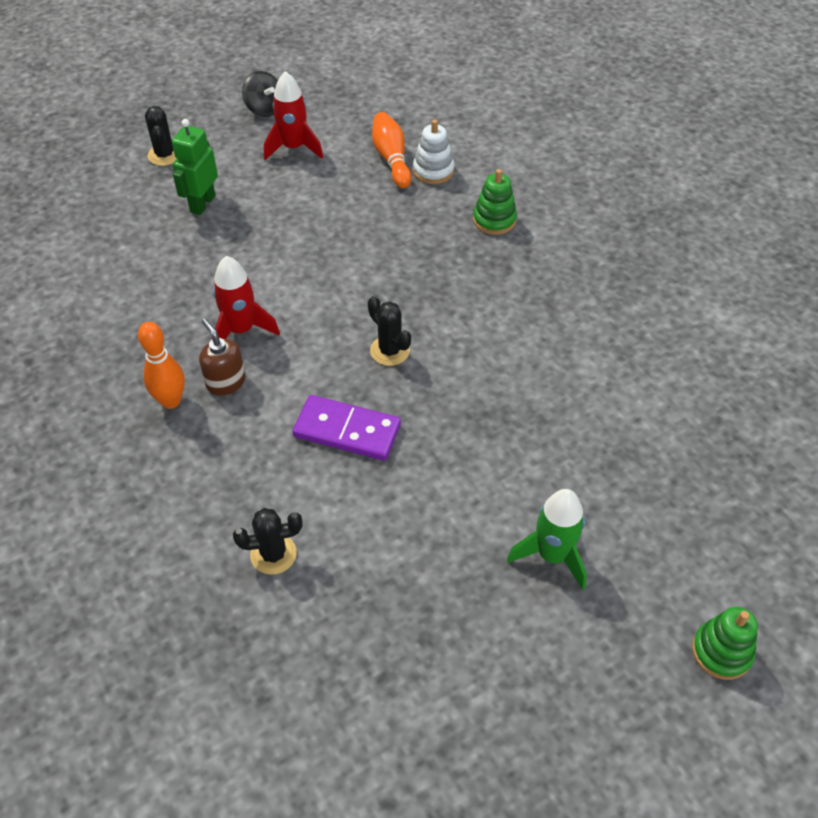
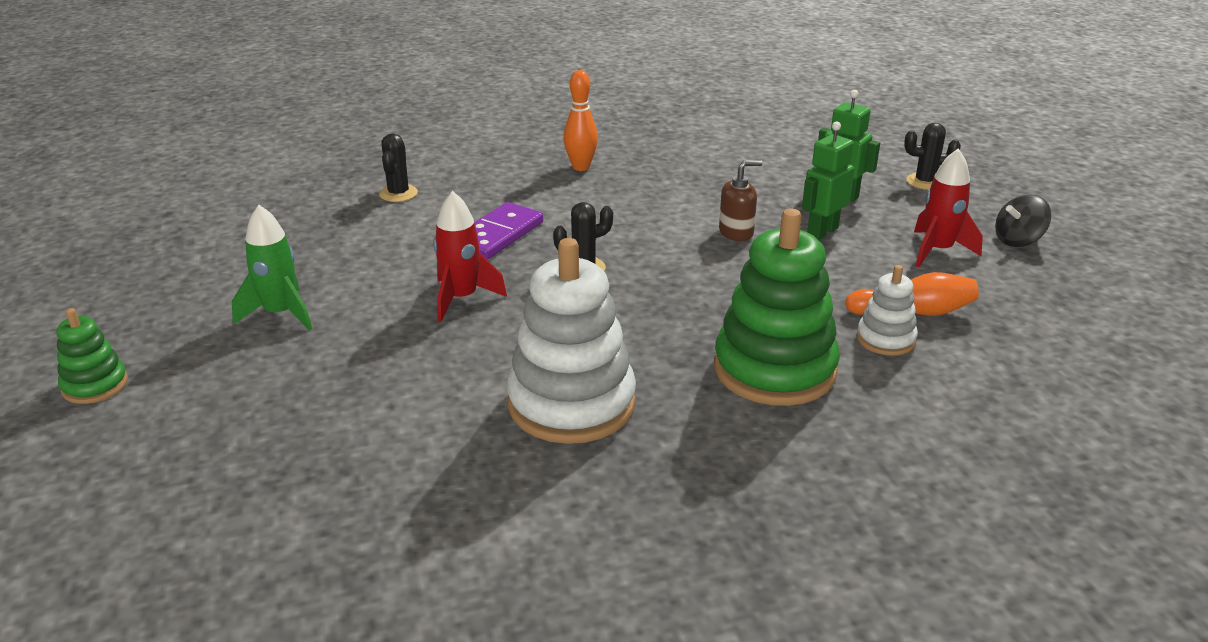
camera: 105 degrees right, 20 degrees down
brown soap dispenser [199,318,246,395] -> brown soap dispenser moved to [719,160,763,241]
red rocket [212,256,280,339] -> red rocket moved to [433,191,507,322]
green stacking toy [473,169,517,235] -> green stacking toy [714,209,840,406], size x2.01
none -> white stacking toy [507,238,636,444]
none -> green robot [802,122,854,240]

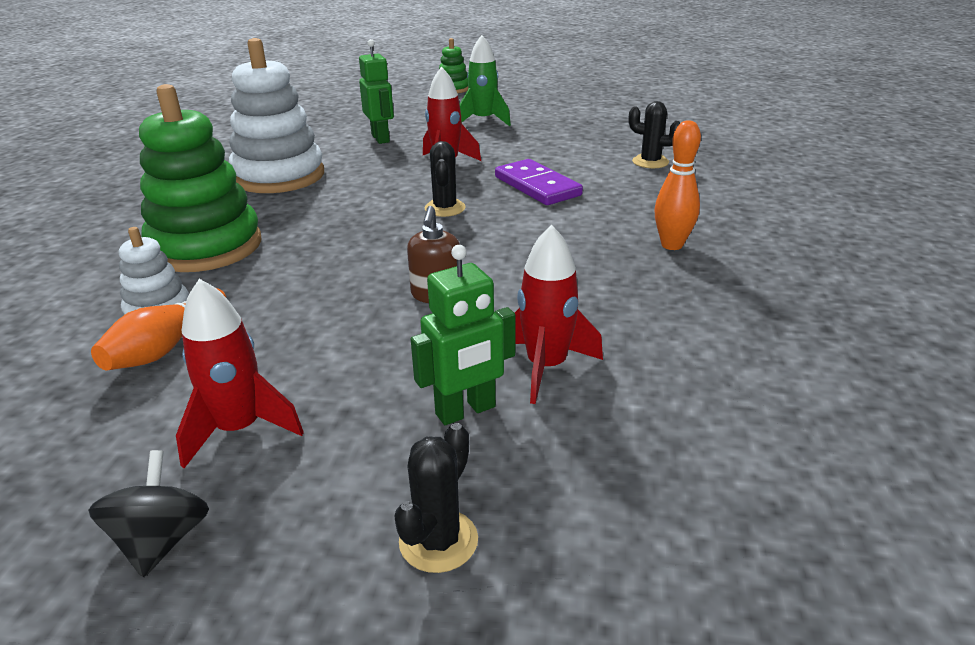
camera: 115 degrees right, 0 degrees up
green robot [802,122,854,240] -> green robot moved to [359,39,394,144]
none -> red rocket [515,225,603,404]

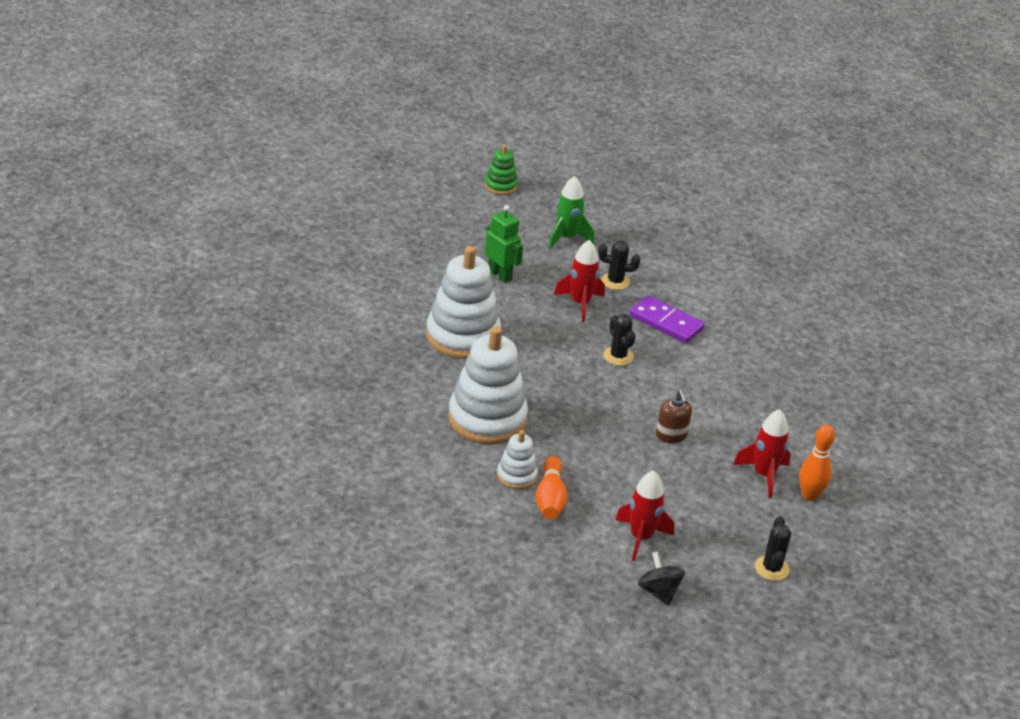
camera: 25 degrees left, 5 degrees up
green stacking toy [139,84,262,272] -> white stacking toy [448,326,528,444]
green robot [411,245,516,425] -> none
black cactus [629,101,680,168] -> black cactus moved to [598,241,640,290]
orange bowling pin [654,120,701,250] -> orange bowling pin moved to [799,424,835,501]

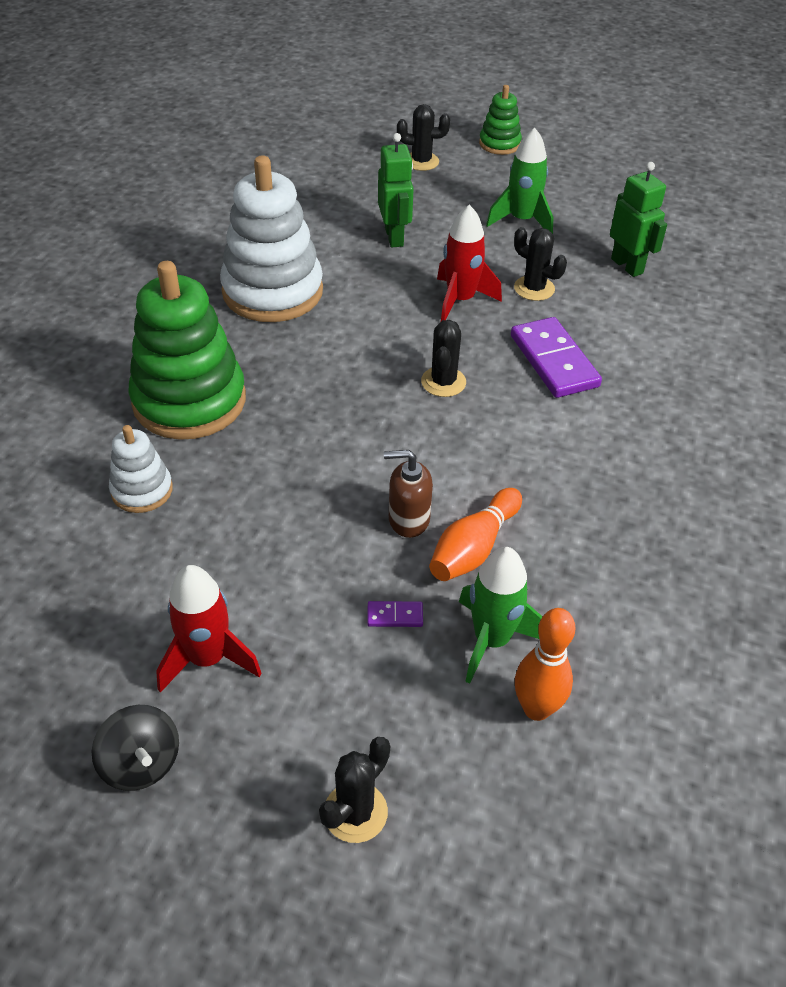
camera: 35 degrees right, 10 degrees up
white stacking toy [448,326,528,444] -> green stacking toy [128,261,246,440]
orange bowling pin [535,456,567,520] -> orange bowling pin moved to [429,488,522,581]
black spinning top [637,552,685,606] -> black spinning top turned 135 degrees clockwise [92,705,179,791]
brown soap dispenser [656,389,692,443] -> brown soap dispenser turned 75 degrees clockwise [384,450,433,538]
red rocket [733,409,791,498] -> green rocket [459,547,542,684]
none -> purple domino [367,601,423,627]
none -> black cactus [397,104,450,171]
none -> green robot [610,162,667,277]

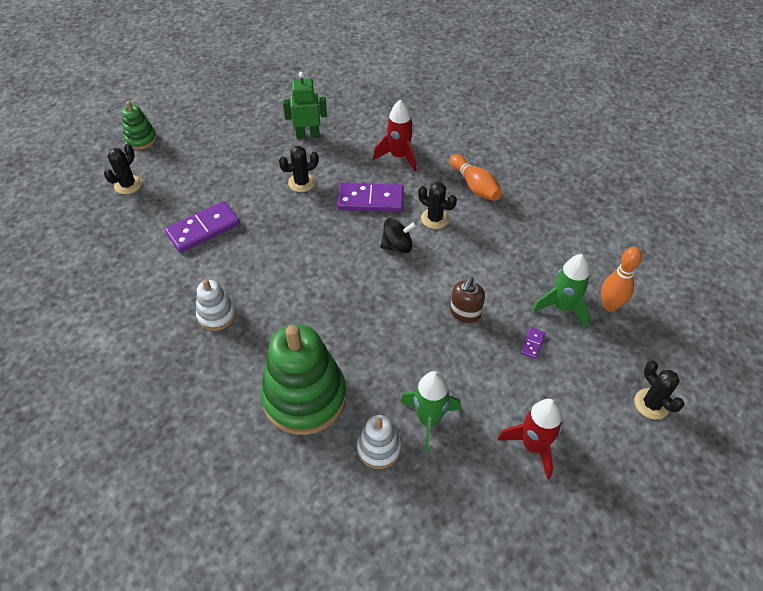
camera: 65 degrees left, 5 degrees up
black spinning top [92,705,179,791] -> black spinning top moved to [380,218,417,253]
white stacking toy [220,156,323,322] -> white stacking toy [196,279,236,331], size x0.50
green robot [378,133,414,247] -> purple domino [165,201,240,253]
black cactus [421,320,466,397] -> black cactus moved to [418,182,457,229]
orange bowling pin [429,488,522,581] -> orange bowling pin moved to [450,154,502,201]
red rocket [437,205,502,321] -> red rocket moved to [373,99,417,171]
green rocket [486,128,553,234] -> green rocket moved to [400,371,461,453]

